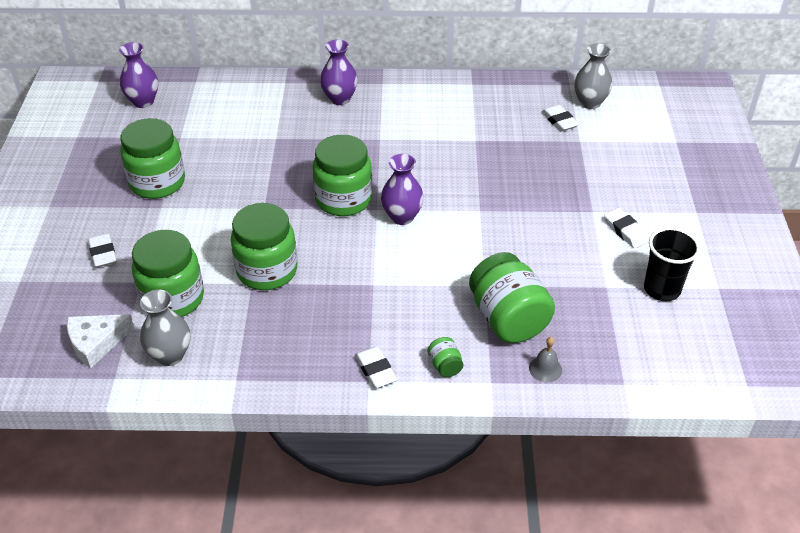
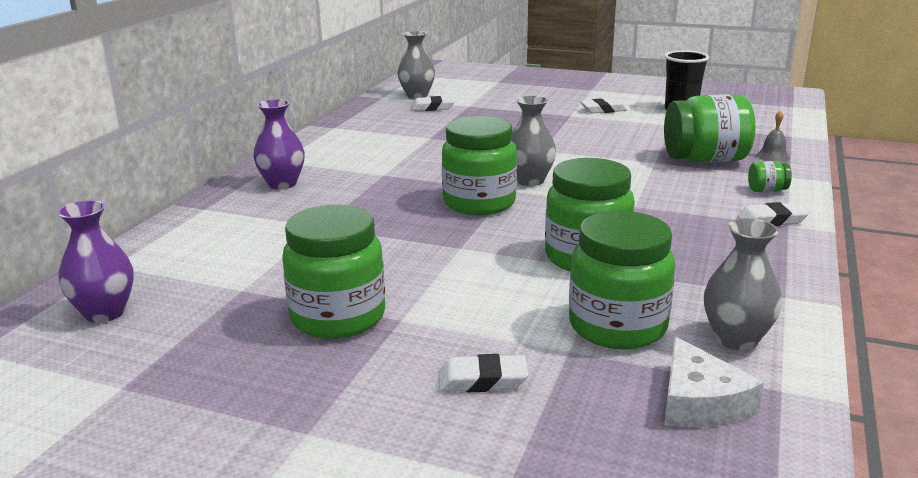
camera: 70 degrees left, 20 degrees down
purple vase [381,154,424,225] -> grey vase [512,95,556,186]

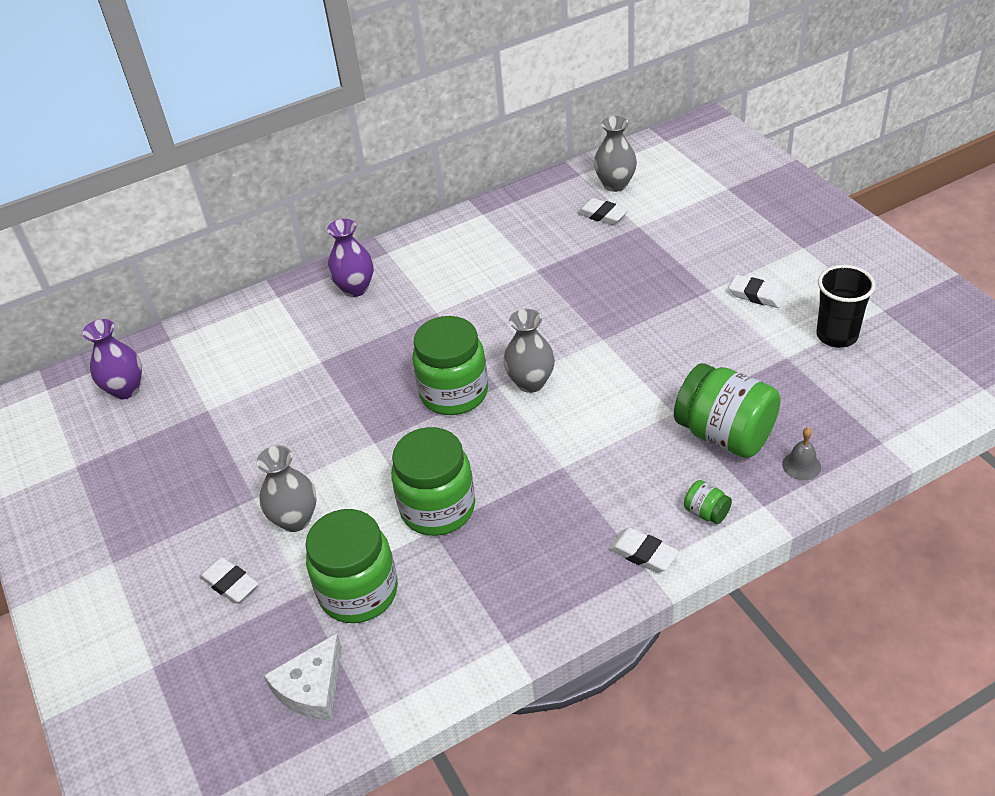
camera: 45 degrees right, 20 degrees up
green jar [282,204,385,339] -> none
grey vase [704,218,782,350] -> grey vase moved to [257,445,317,532]

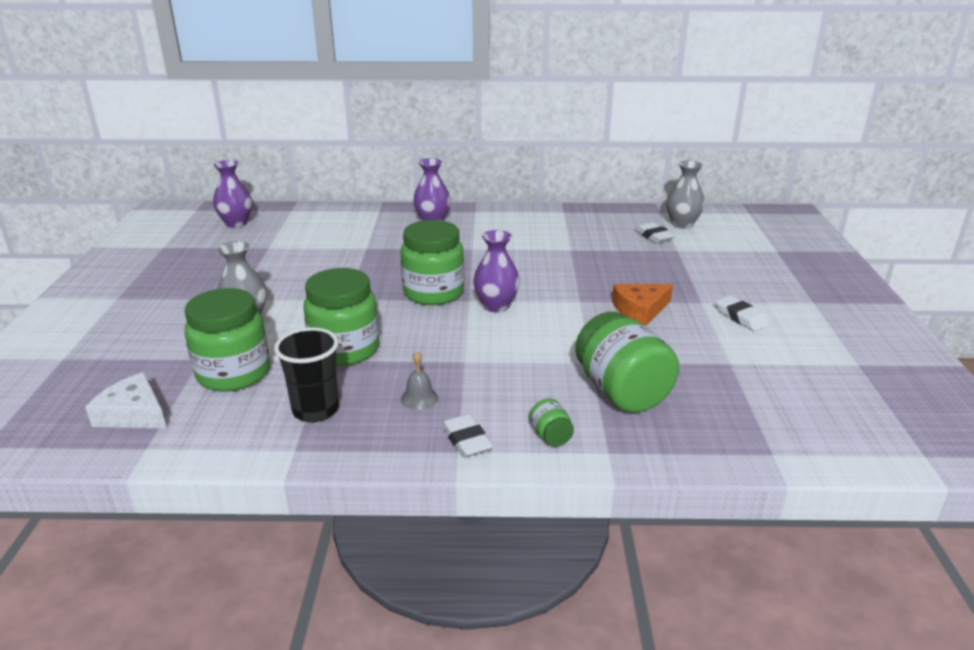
camera: 25 degrees right, 15 degrees down
white eraser [199,557,258,604] -> none
white cheese [264,633,342,720] -> white cheese turned 60 degrees clockwise [85,372,167,429]
grey vase [503,309,555,393] -> purple vase [473,230,520,312]
grey bell [782,428,821,480] -> grey bell moved to [401,351,438,410]
black cup [816,265,876,348] -> black cup moved to [274,327,339,422]
none -> orange cheese [612,284,673,326]

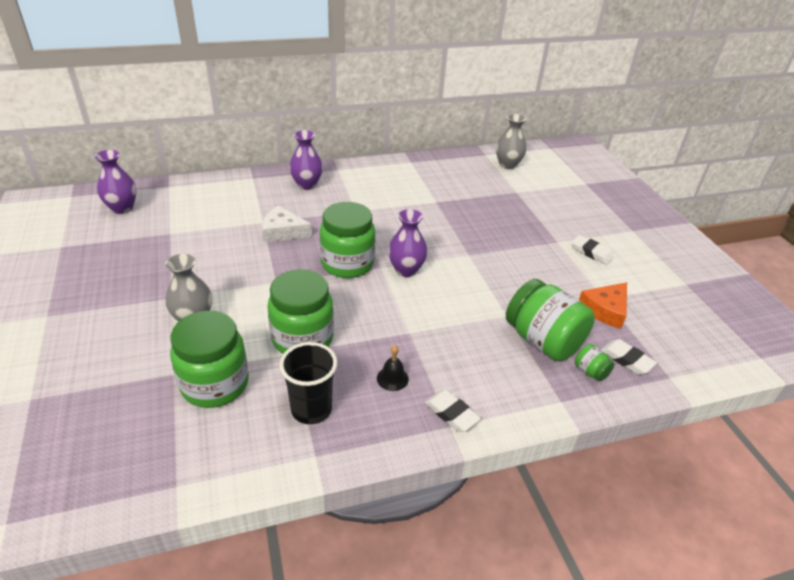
camera: 20 degrees left, 10 degrees up
white cheese [85,372,167,429] -> white cheese moved to [262,206,312,242]
grey bell [401,351,438,410] -> black bell [377,345,409,391]
green jar [529,399,574,446] -> green jar moved to [575,344,615,381]
orange cheese [612,284,673,326] -> orange cheese moved to [579,282,627,329]
white eraser [635,222,675,243] -> white eraser moved to [601,339,657,375]

